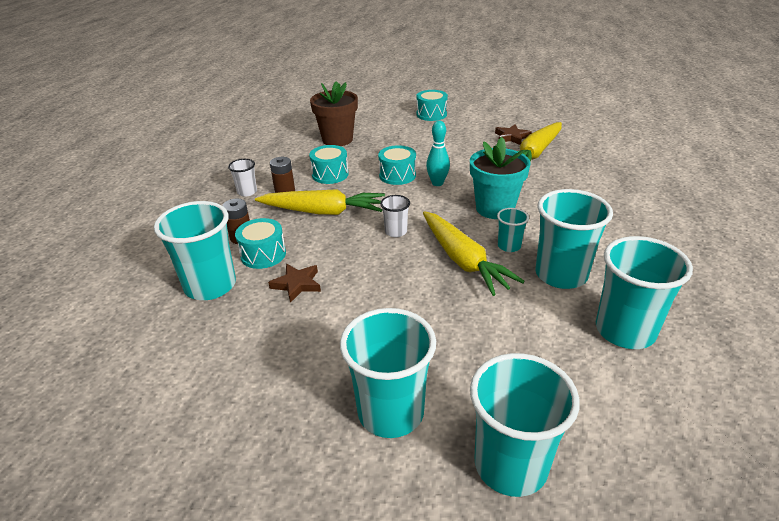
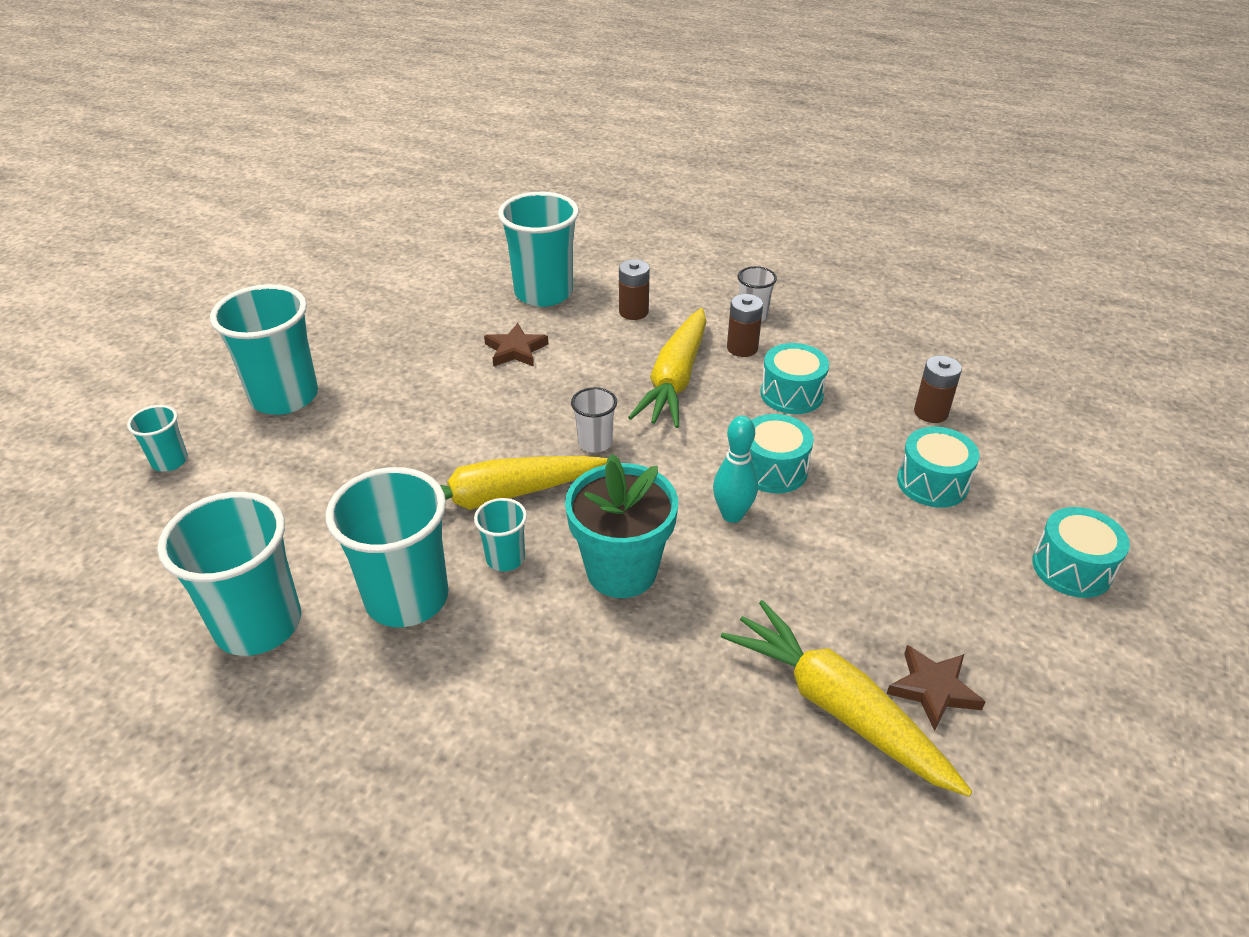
camera: 100 degrees right, 5 degrees up
turquoise drum [235,218,286,269] -> turquoise drum moved to [897,427,980,508]
brown flower pot [310,81,358,146] -> brown battery [914,356,962,423]
turquoise cup [470,353,580,497] -> turquoise cup [127,405,188,471], size x0.49

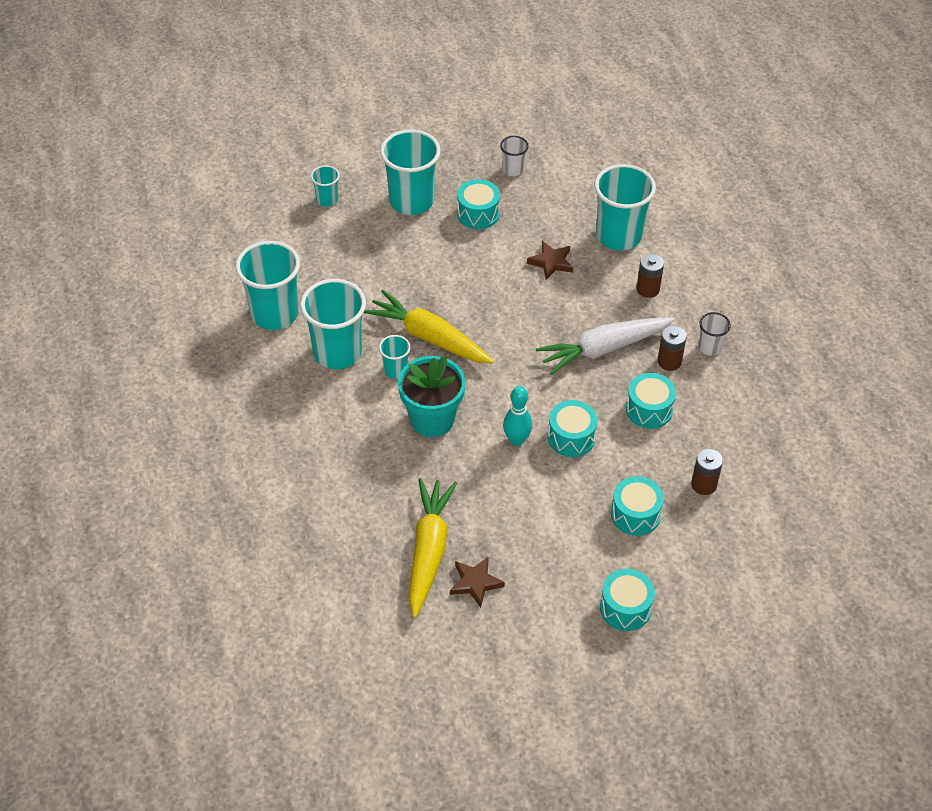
camera: 50 degrees right, 10 degrees up
white cup [571,387,617,453] -> white cup moved to [500,136,528,176]
yellow carrot [628,308,707,428] -> white carrot [536,317,675,375]
none -> turquoise drum [457,179,500,229]

